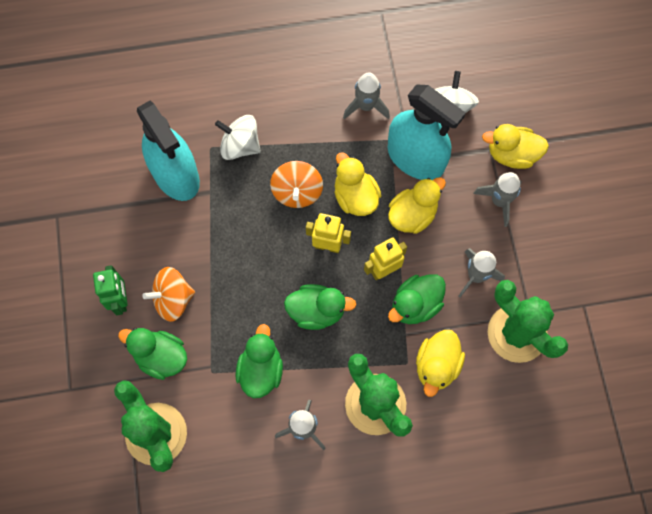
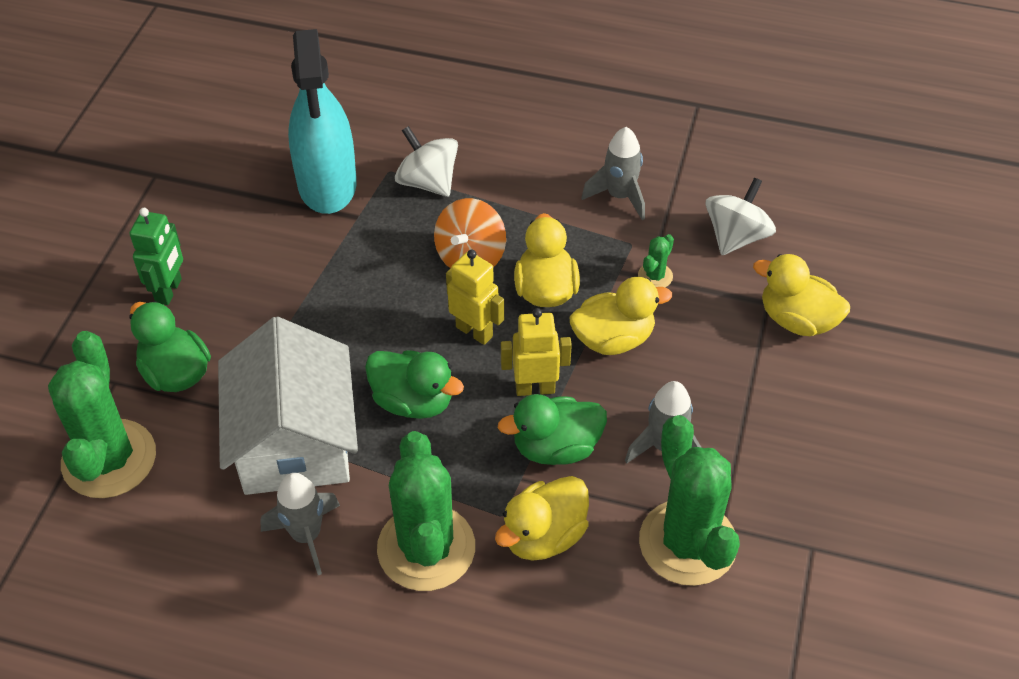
camera: 25 degrees right, 20 degrees down
orange spinning top [142,267,195,322] -> none
green duck [235,324,283,398] -> white house [218,317,358,495]
turquoise spray bottle [388,84,466,180] -> green cactus [638,234,674,287]
grey rocket [473,172,522,227] -> none

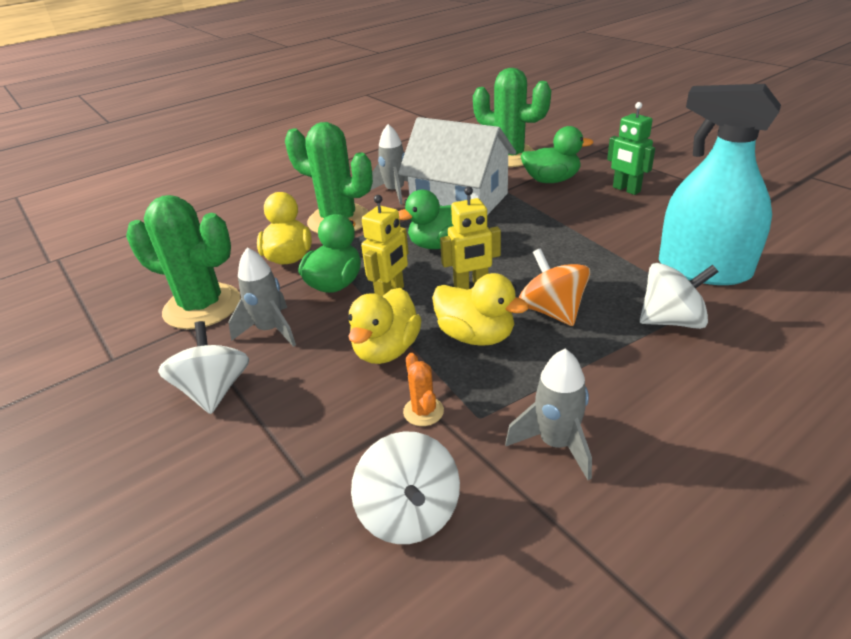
camera: 130 degrees right, 15 degrees down
green cactus [638,234,674,287] -> orange cactus [403,353,444,426]
yellow duck [753,254,850,336] -> none
none -> white spinning top [158,321,249,414]

